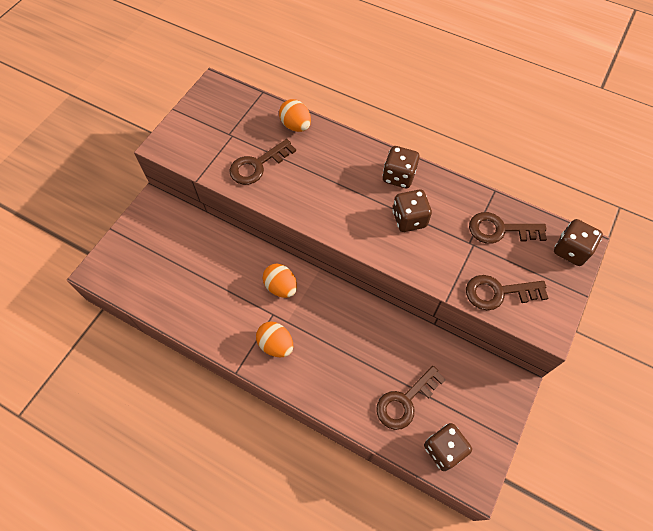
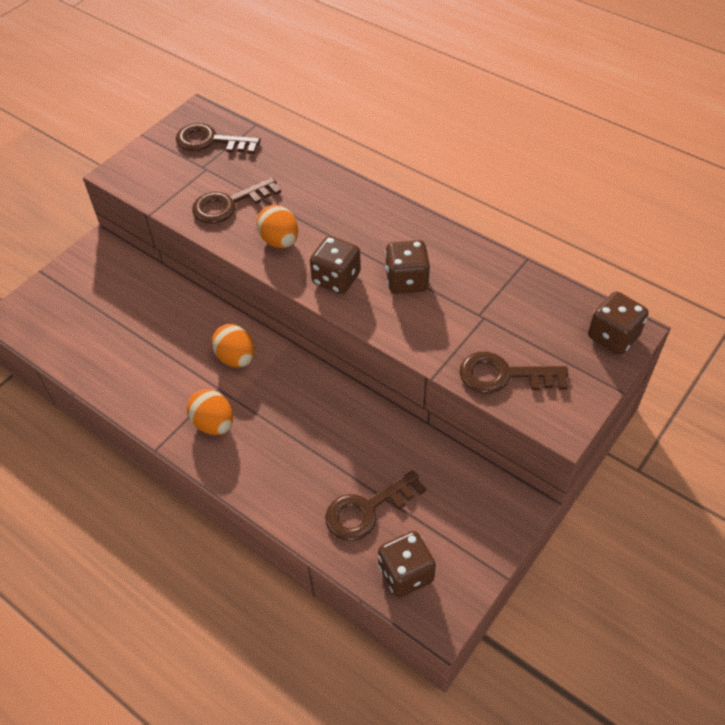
camera: 10 degrees right, 10 degrees down
orange egg [279,99,311,132] -> orange egg moved to [256,205,298,248]
brown dice [383,146,419,188] -> brown dice moved to [310,236,361,294]
brown key [469,212,547,244] -> brown key moved to [176,123,261,154]

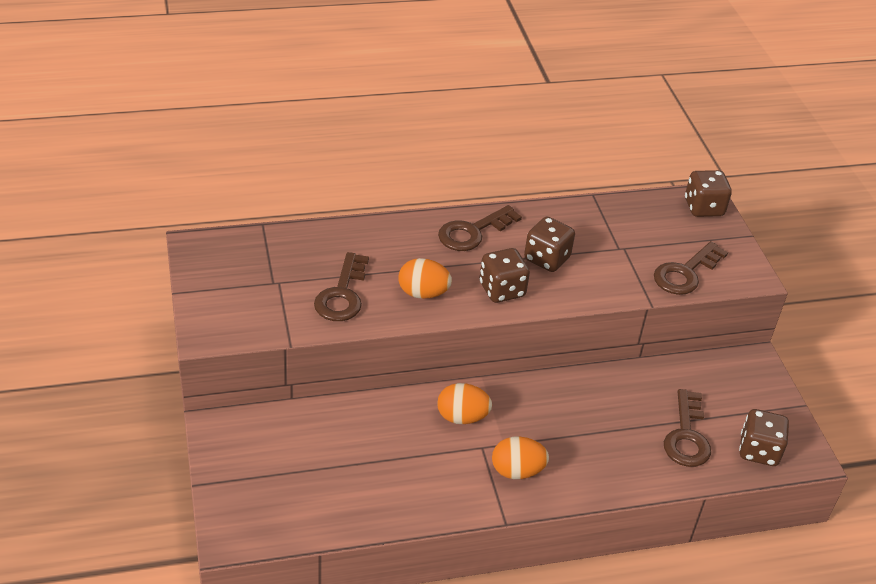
camera: 55 degrees left, 10 degrees down
brown key [176,123,261,154] -> brown key moved to [438,205,522,251]

